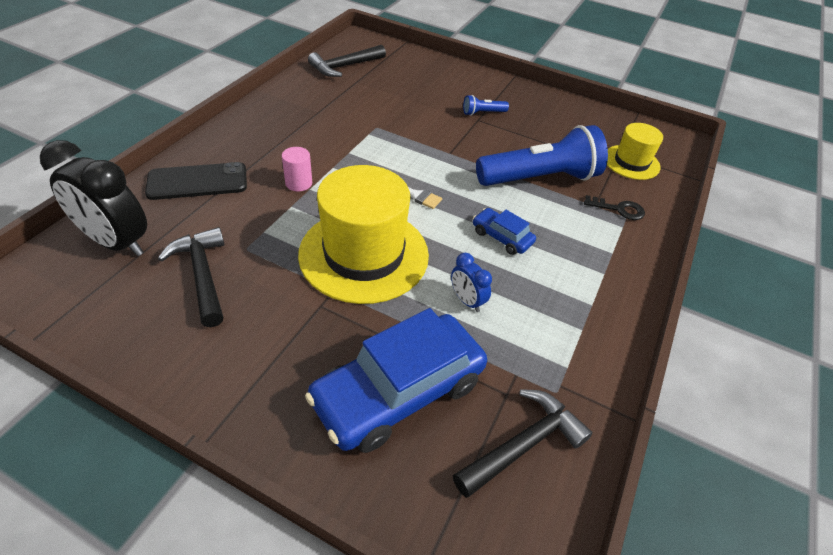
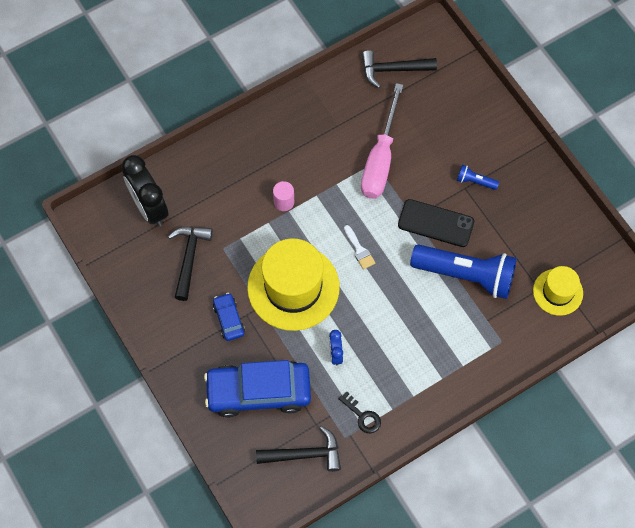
camera: 35 degrees right, 20 degrees up
black phone [145,162,247,200] -> black phone moved to [398,199,474,247]
blue car [473,208,536,255] -> blue car moved to [213,293,245,341]
black key [584,195,645,220] -> black key moved to [339,391,381,433]
none -> pink screwdriver [361,83,403,199]

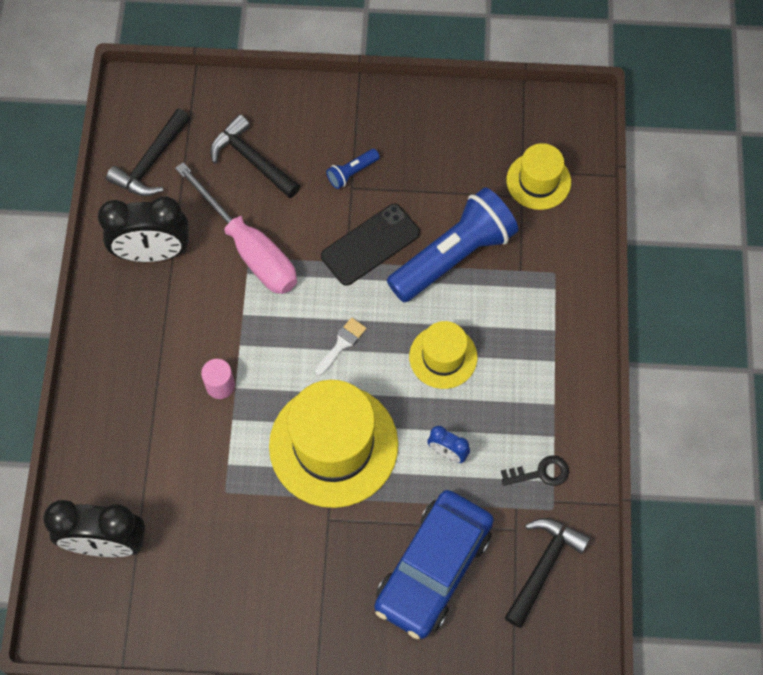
camera: 55 degrees left, 0 degrees up
black hammer [168,226,213,301] -> black hammer moved to [210,114,300,198]
blue car [213,293,245,341] -> none
white brush [344,225,375,269] -> white brush turned 60 degrees counterclockwise [315,317,367,375]
none -> black clock [98,196,189,262]
none -> yellow hat [409,321,477,389]

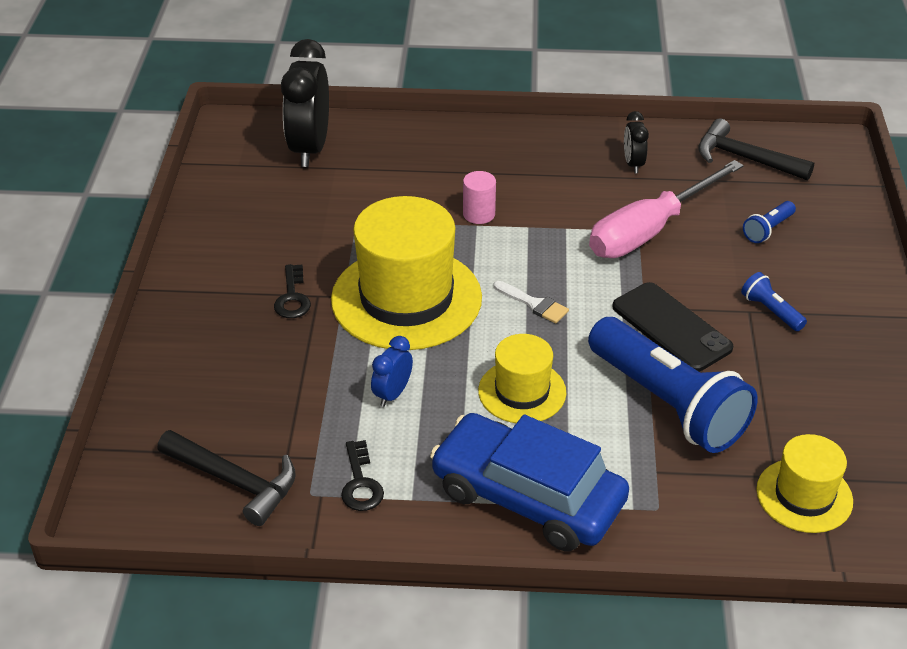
camera: 90 degrees right, 25 degrees down
black clock [98,196,189,262] -> black clock [624,111,649,173], size x0.49
black hammer [210,114,300,198] -> blue flashlight [743,201,796,243]
blue car [374,490,494,639] -> blue car moved to [430,413,629,551]
none -> black key [274,264,311,318]

